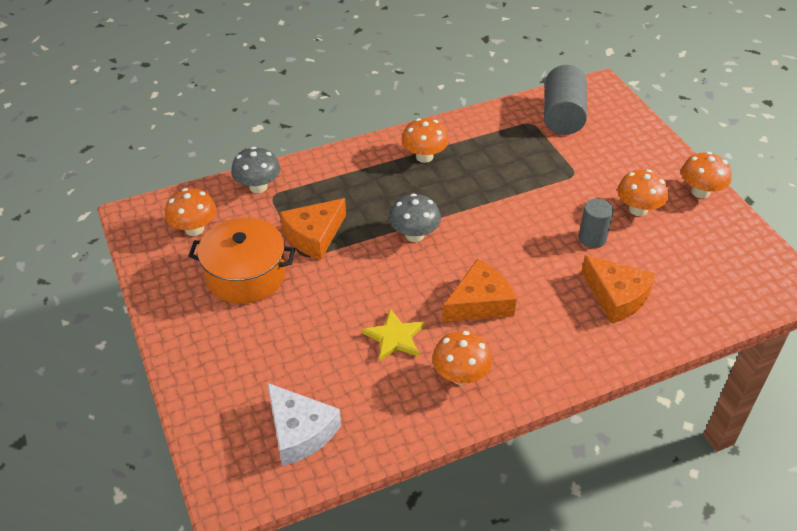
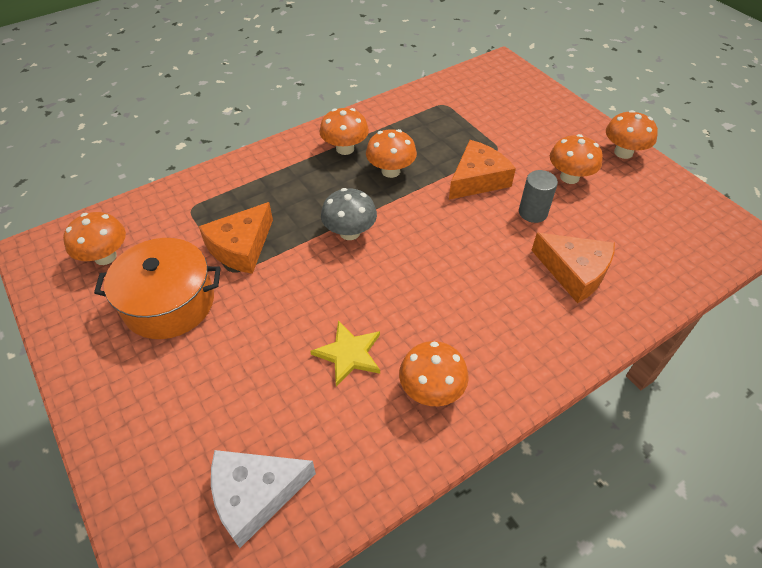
camera: 10 degrees left, 5 degrees up
grey mushroom [231,147,280,193] -> none
white cheese [267,383,341,466] -> white cheese turned 120 degrees clockwise [211,450,316,548]
orange cheese [442,259,517,322] -> orange cheese moved to [449,140,516,200]
grey cylinder [544,65,587,135] -> none
none -> orange mushroom [366,129,417,178]

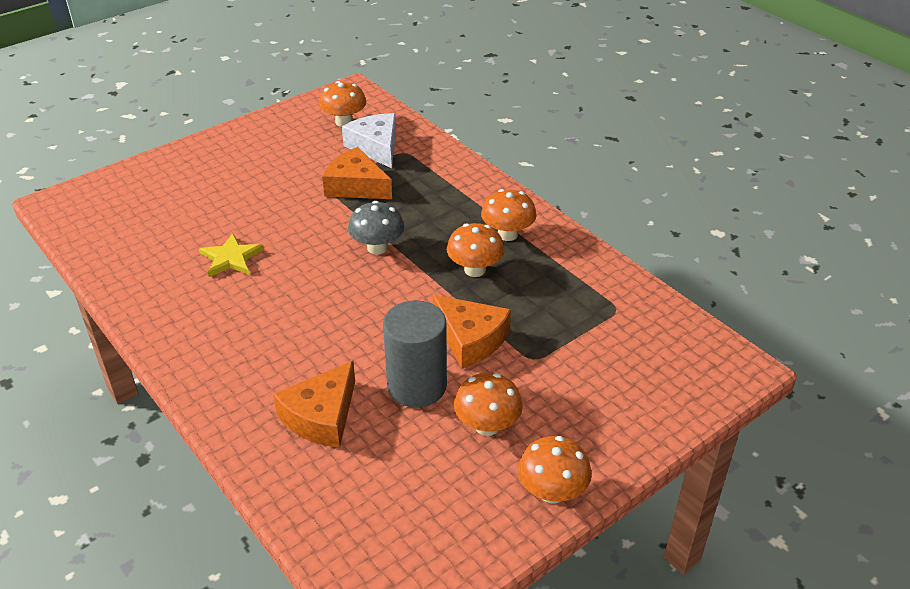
camera: 85 degrees right, 10 degrees down
orange pot [94,238,221,339] -> none
white cheese [211,450,316,548] -> white cheese moved to [342,113,396,168]
orange mushroom [399,341,469,406] -> none
grey cylinder [519,170,558,223] -> grey cylinder [383,300,447,408], size x1.68

